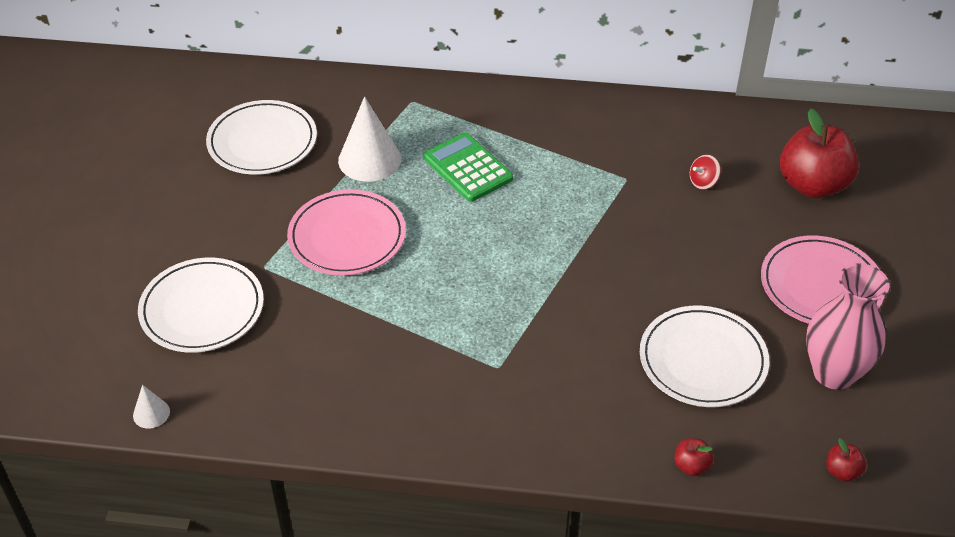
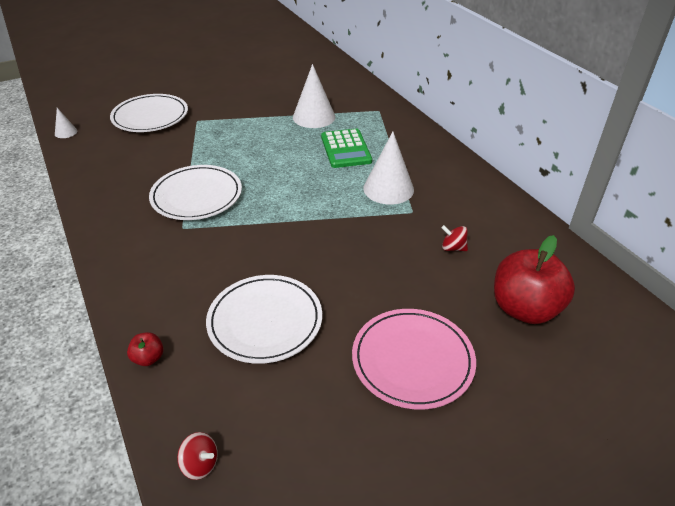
camera: 55 degrees right, 5 degrees down
white plate [206,100,317,175] -> white plate moved to [149,165,242,220]
pink plate [287,190,406,276] -> none
green calculator [424,132,513,202] -> green calculator turned 150 degrees clockwise [321,129,372,168]
pink vase [806,263,890,390] -> none
red apple [826,438,866,482] -> red spinning top [177,432,218,480]
none -> white cone [363,132,414,205]

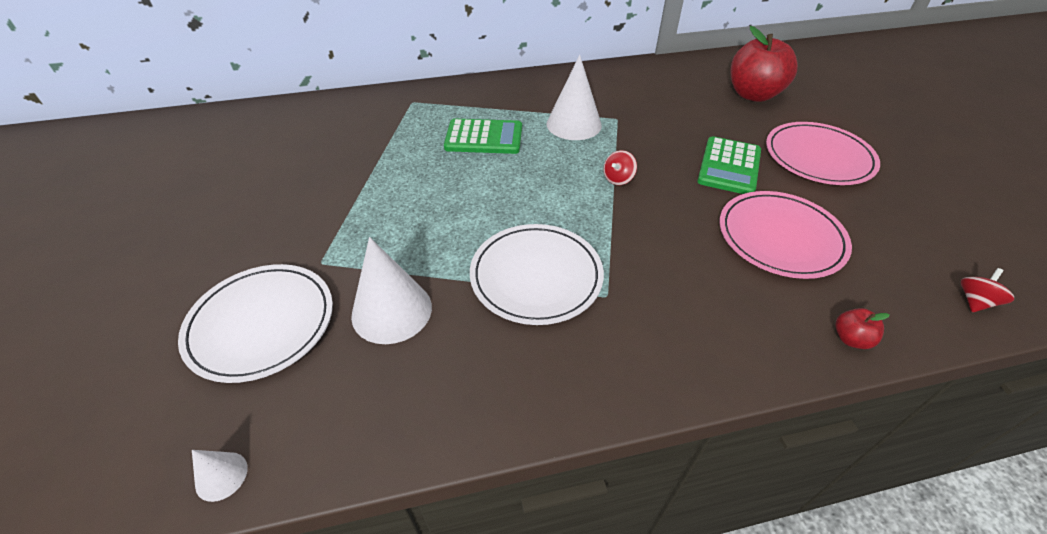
camera: 75 degrees left, 5 degrees up
white plate [206,275,322,364] -> pink plate [720,191,852,279]
white cone [293,64,336,128] -> white cone moved to [351,237,432,344]
red spinning top [441,225,468,251] -> red spinning top moved to [603,150,637,185]
none -> green calculator [697,136,761,194]

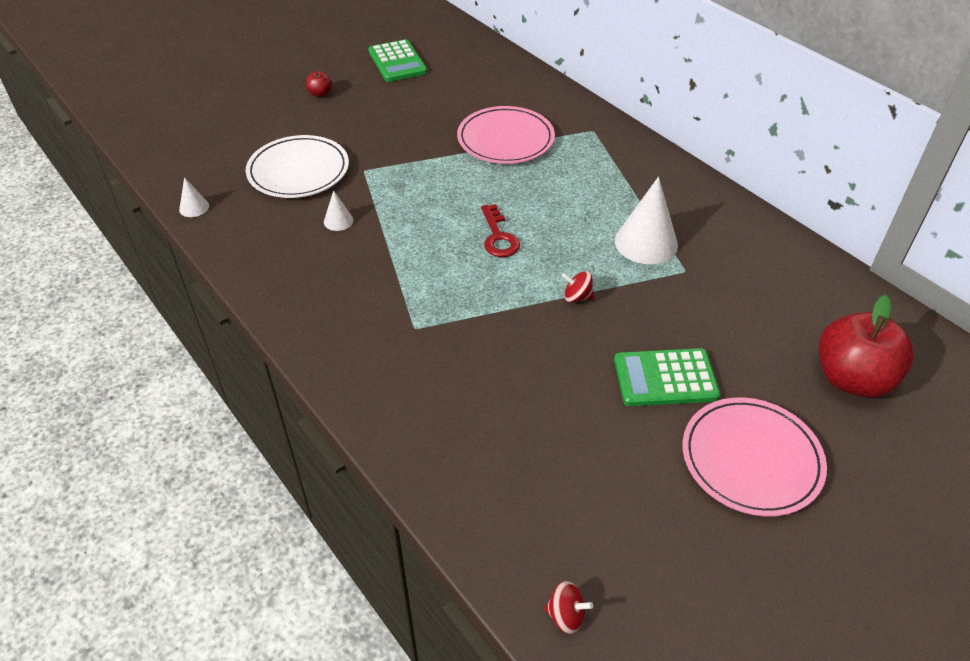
camera: 65 degrees right, 0 degrees up
white cone [351,237,432,344] -> white cone [324,190,354,231], size x0.48
green calculator [444,119,522,154] -> green calculator moved to [368,39,427,82]
white plate [470,224,604,325] -> none
pink plate [720,191,852,279] -> pink plate moved to [457,106,555,164]
red apple [836,308,890,349] -> red apple moved to [306,71,332,97]
none -> red key [481,204,520,257]

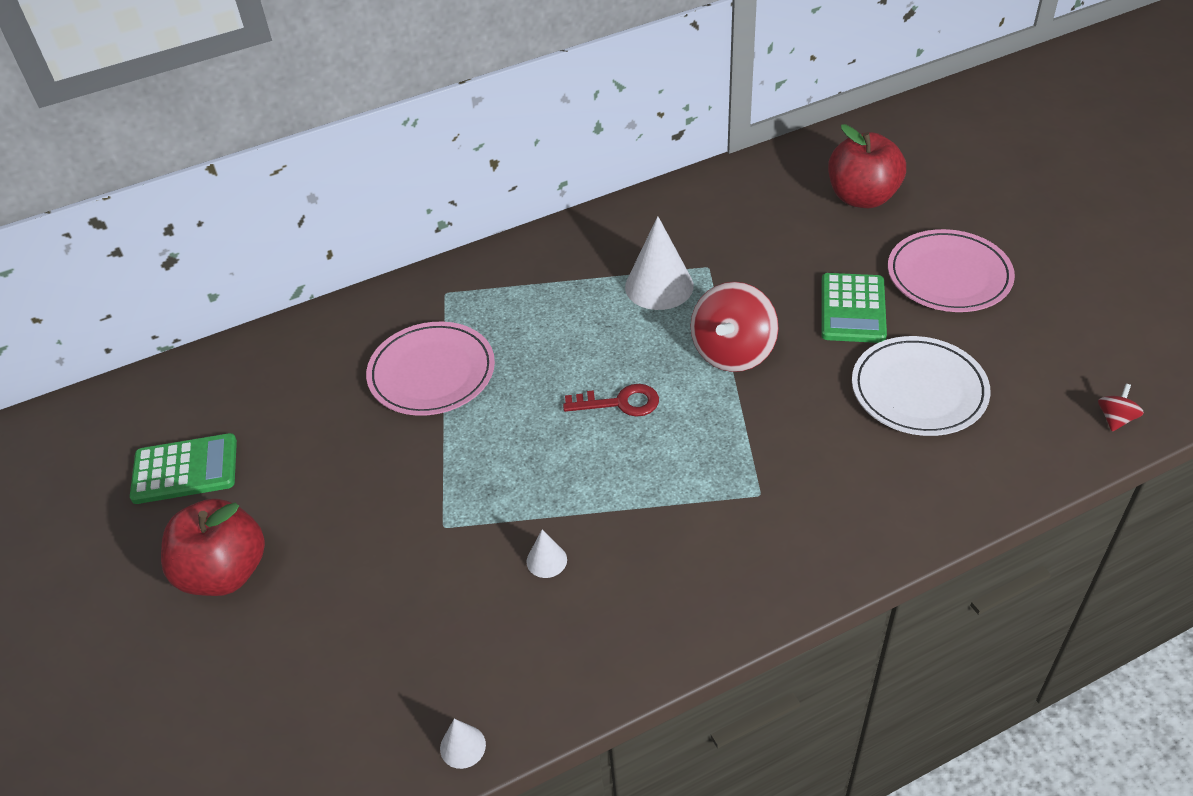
camera: 75 degrees left, 0 degrees up
white plate [246,135,349,198] -> white plate moved to [852,336,991,436]
red apple [306,71,332,97] -> red apple [161,499,265,596], size x2.37
red spinning top [562,271,594,303] -> red spinning top [690,282,779,372], size x2.20

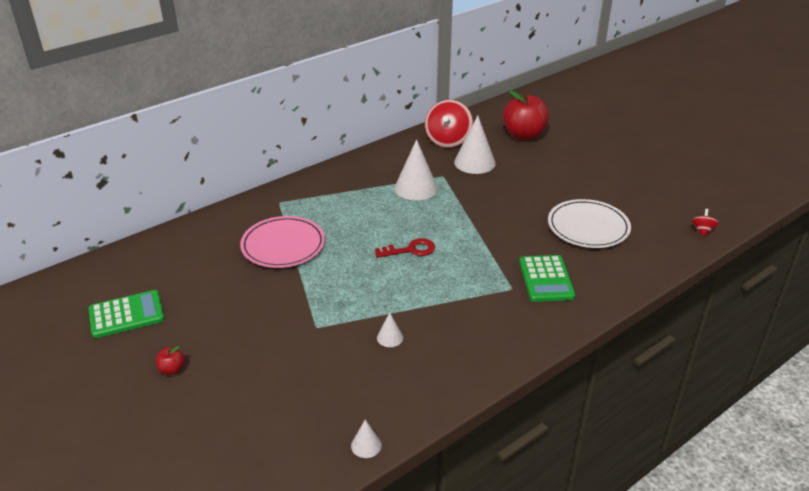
camera: 15 degrees left, 10 degrees down
red apple [161,499,265,596] -> red apple [156,346,185,375], size x0.42
red spinning top [690,282,779,372] -> red spinning top moved to [425,100,473,148]
green calculator [821,273,887,343] -> green calculator moved to [519,255,575,302]
pink plate [888,229,1015,312] -> none
none -> white cone [454,115,496,174]

